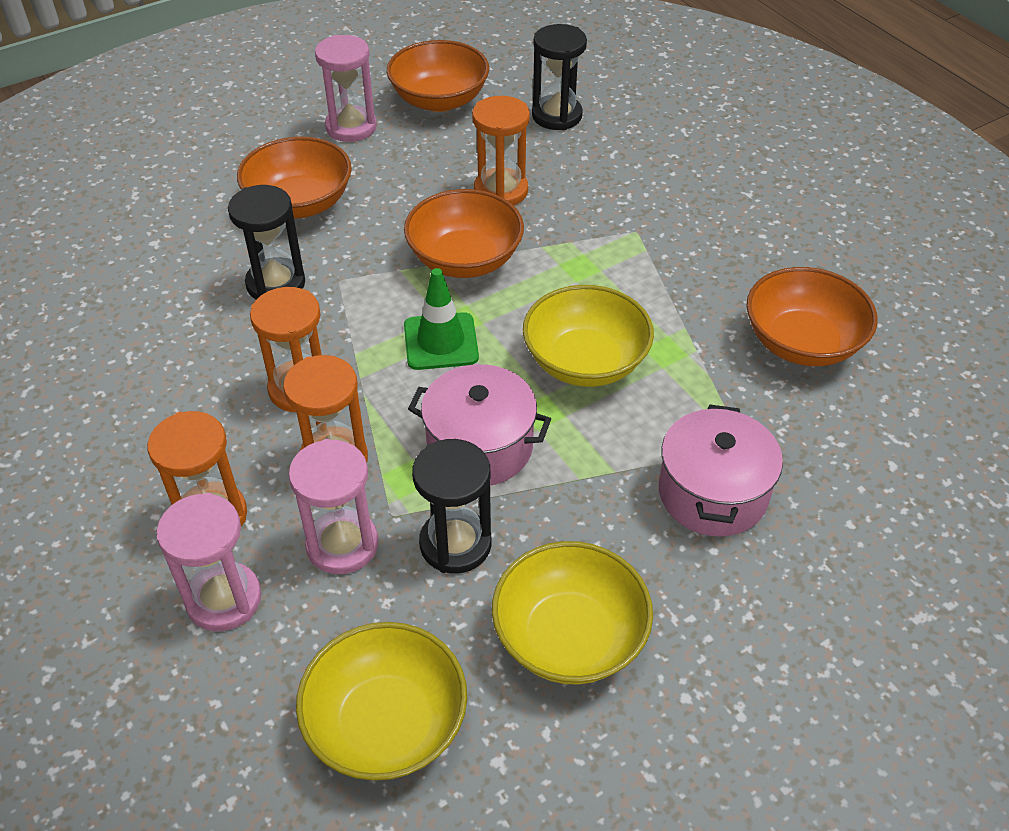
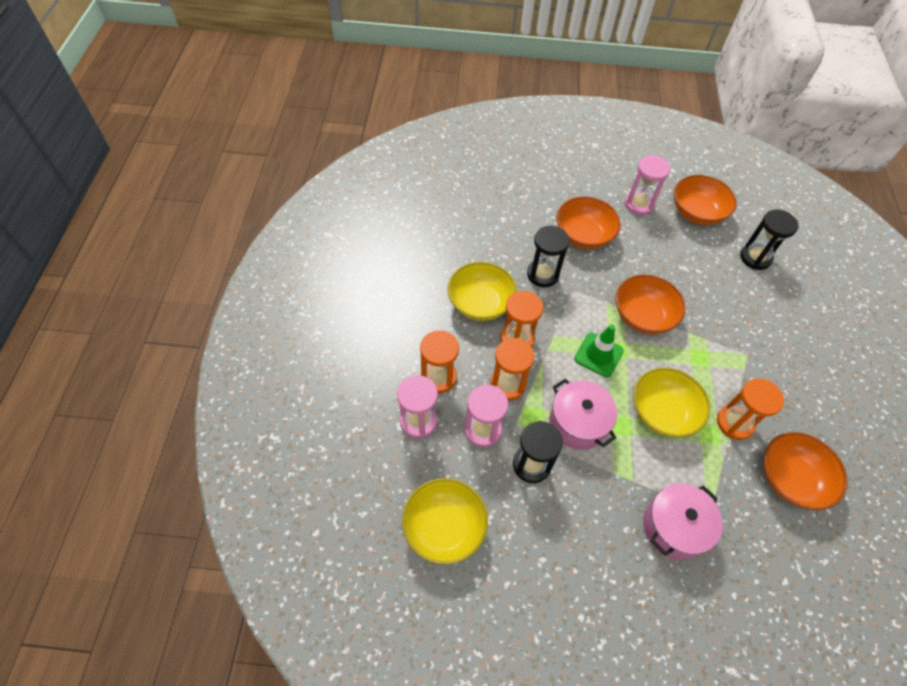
camera: 35 degrees right, 10 degrees up
orange hourglass [472,96,530,206] -> orange hourglass moved to [717,378,784,440]
yellow bowl [492,541,653,685] -> yellow bowl moved to [447,262,517,321]

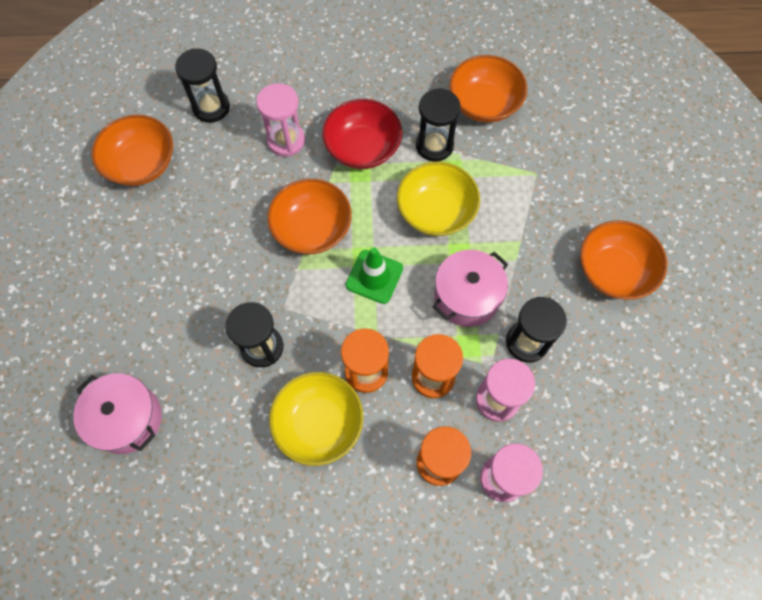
camera: 95 degrees left, 10 degrees up
yellow bowl [402,478,488,565] -> none
orange bowl [557,196,621,249] -> orange bowl moved to [580,220,667,300]
pink hourglass [624,155,670,215] -> pink hourglass moved to [256,83,305,157]
pink pot [643,484,723,560] -> pink pot moved to [73,373,162,454]
orange hourglass [717,378,784,440] -> black hourglass [416,88,461,162]
none -> red bowl [322,99,402,169]

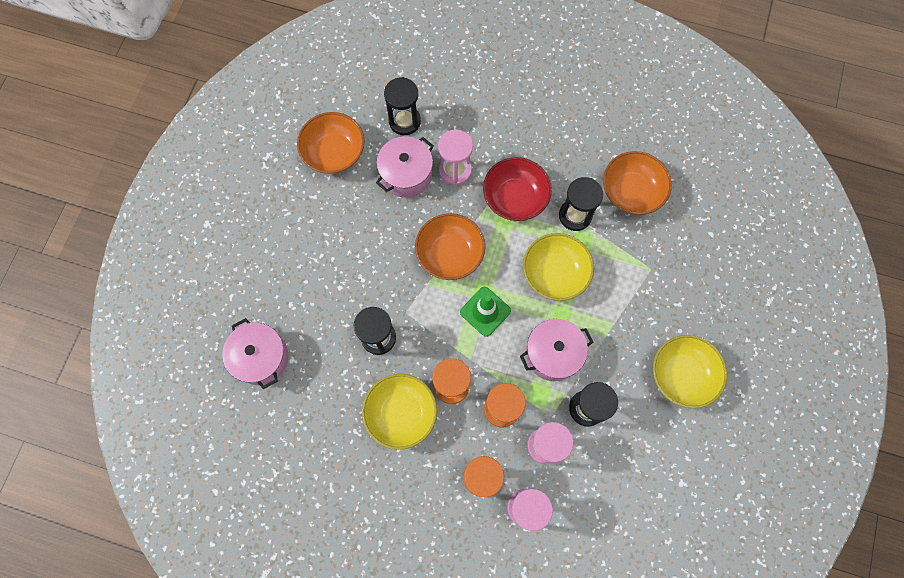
camera: 20 degrees right, 5 degrees up
orange bowl [580,220,667,300] -> yellow bowl [653,335,727,409]
none -> pink pot [376,136,433,198]

